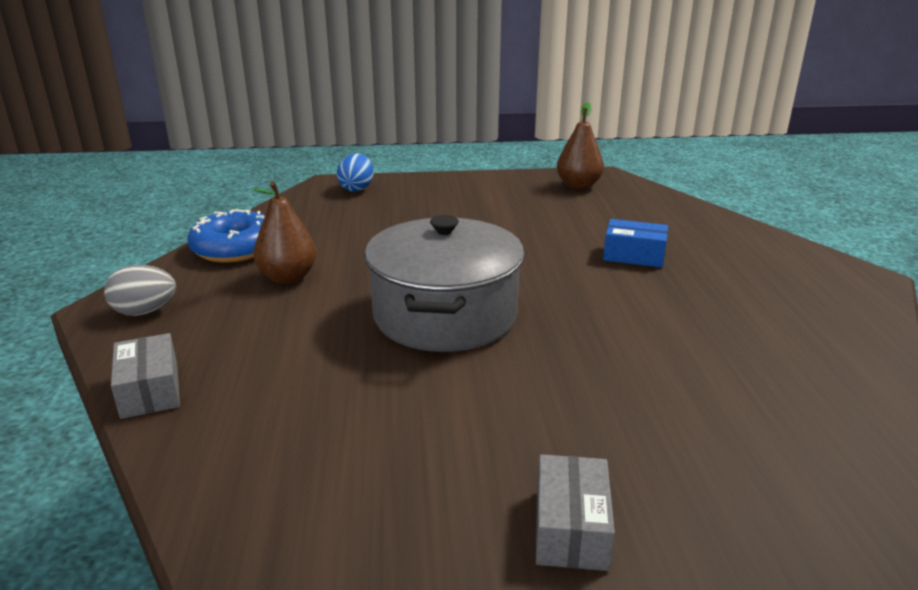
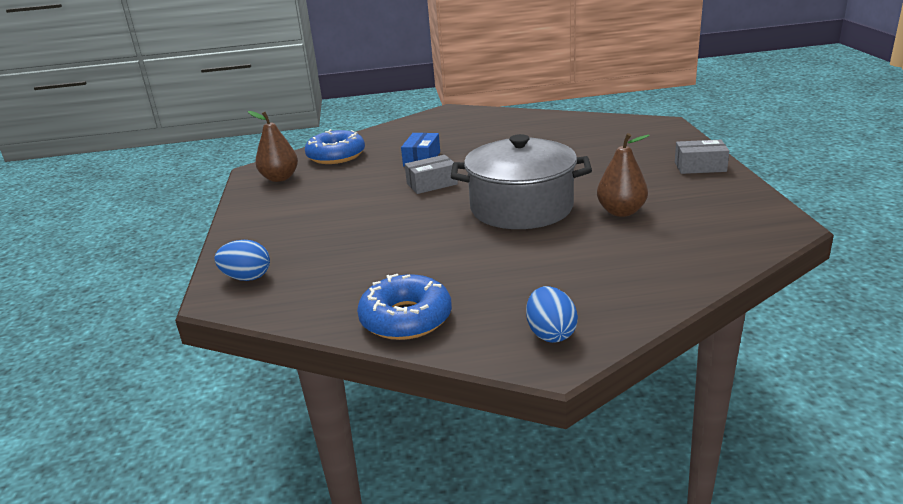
camera: 90 degrees left, 0 degrees up
grey egg [104,265,176,316] -> blue egg [526,286,578,343]
grey box [111,333,180,419] -> grey box moved to [405,155,458,194]
brown pear [252,182,317,284] -> brown pear moved to [597,133,650,217]
none -> blue donut [305,129,365,164]

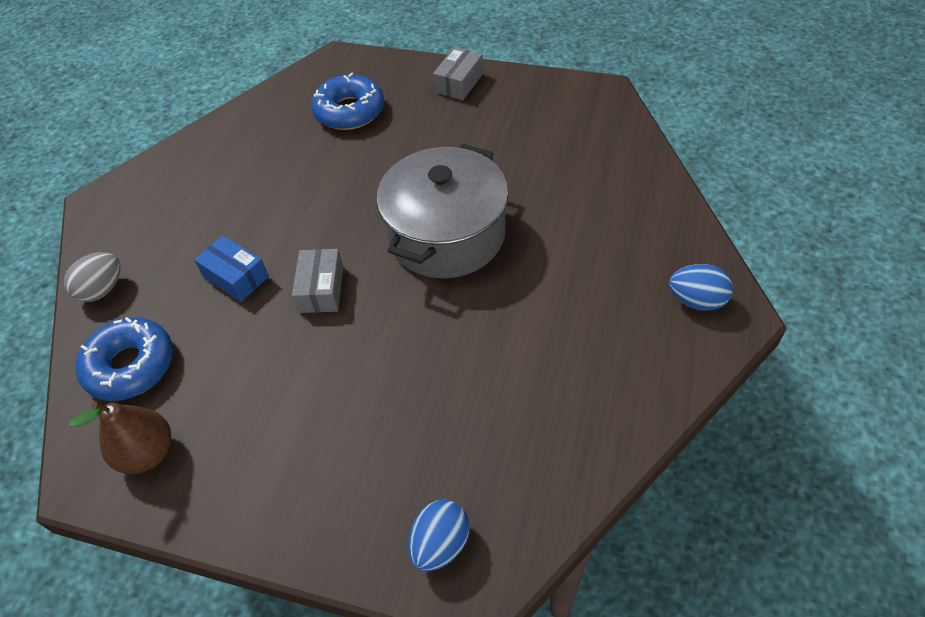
camera: 65 degrees left, 25 degrees up
blue donut [357,274,452,340] -> blue donut moved to [311,72,384,130]
brown pear [597,133,650,217] -> none
none -> grey egg [64,252,121,302]

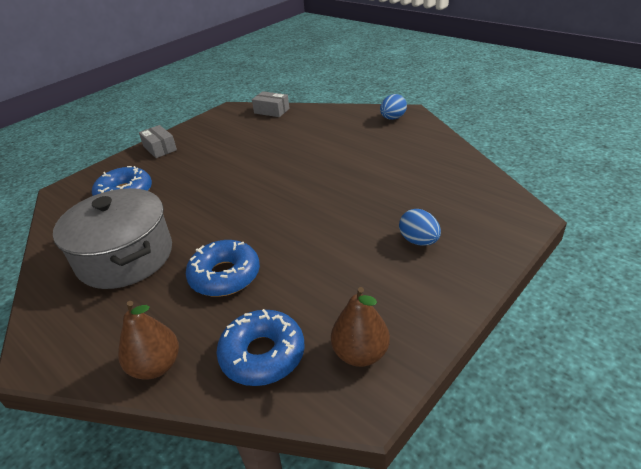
camera: 65 degrees left, 15 degrees down
grey egg [64,252,121,302] -> brown pear [118,301,179,380]
blue box [194,235,269,302] -> blue donut [186,240,260,297]
grey box [292,249,343,313] -> grey box moved to [252,91,290,117]
grey pot [376,143,509,278] -> grey pot moved to [53,188,172,289]
blue egg [408,500,469,571] -> blue egg moved to [399,209,441,246]

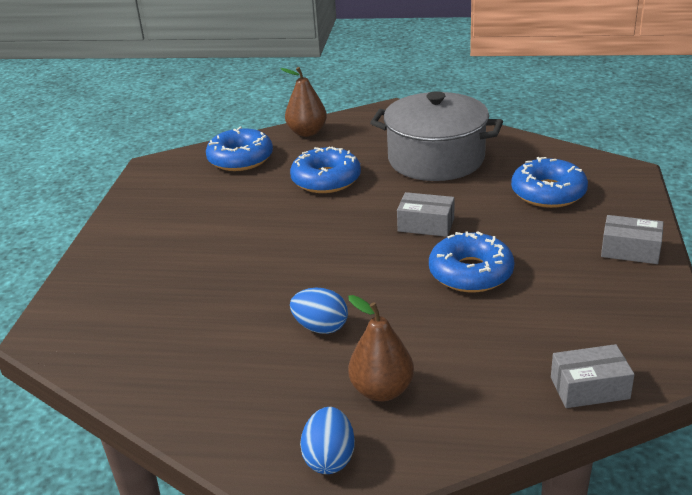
camera: 145 degrees right, 5 degrees down
brown pear [331,287,390,367] -> brown pear moved to [348,295,414,402]
blue egg [399,209,441,246] -> blue egg moved to [290,288,348,334]
none -> grey box [397,192,454,237]
none -> blue donut [429,231,514,292]

